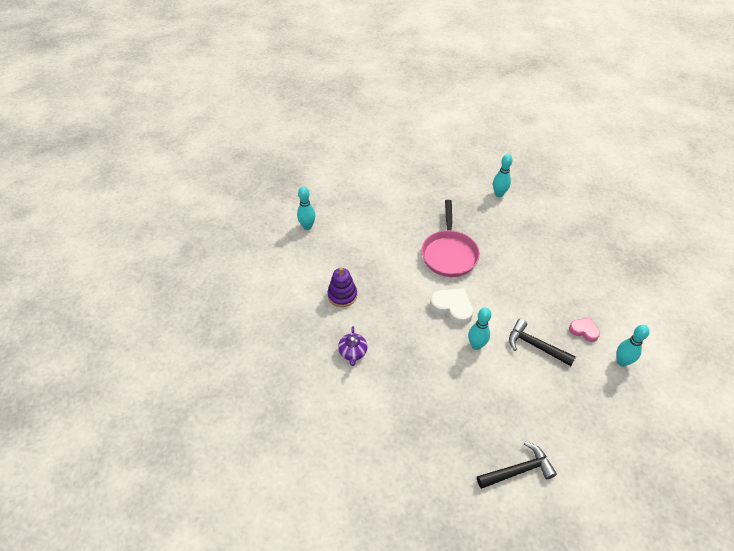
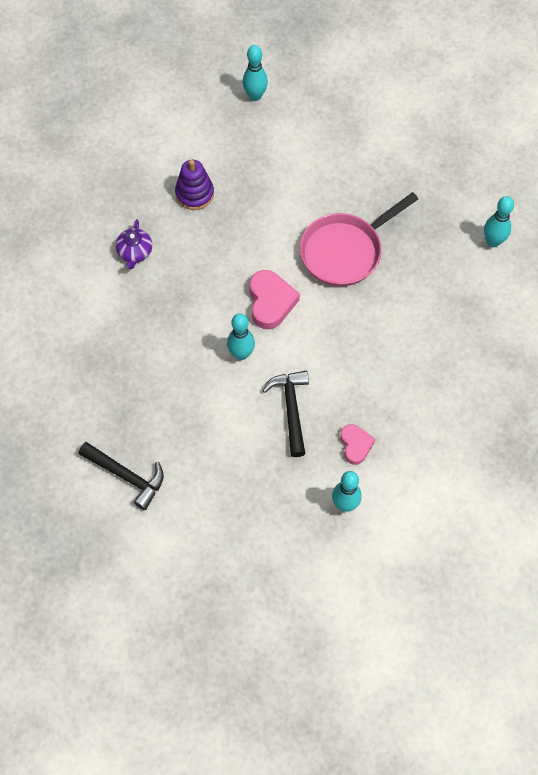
camera: 50 degrees right, 15 degrees up
purple teapot [338,326,368,366] -> purple teapot turned 45 degrees counterclockwise [116,219,152,269]
white heart [430,288,473,325] -> pink heart [249,270,300,329]

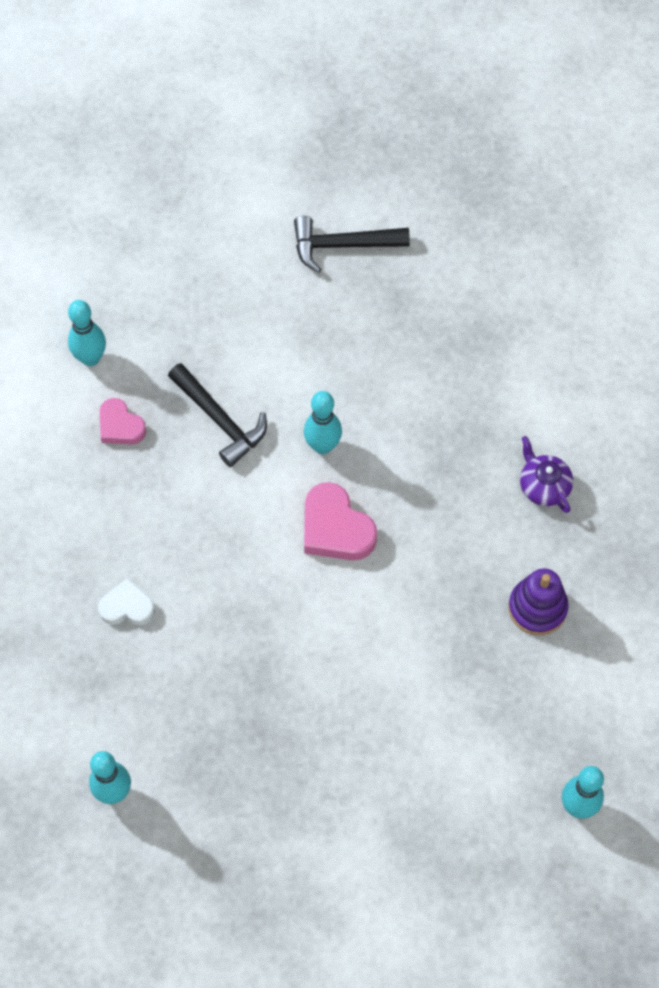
camera: 145 degrees right, 0 degrees up
pink pan [300,192,418,286] -> none
none -> white heart [98,578,155,625]

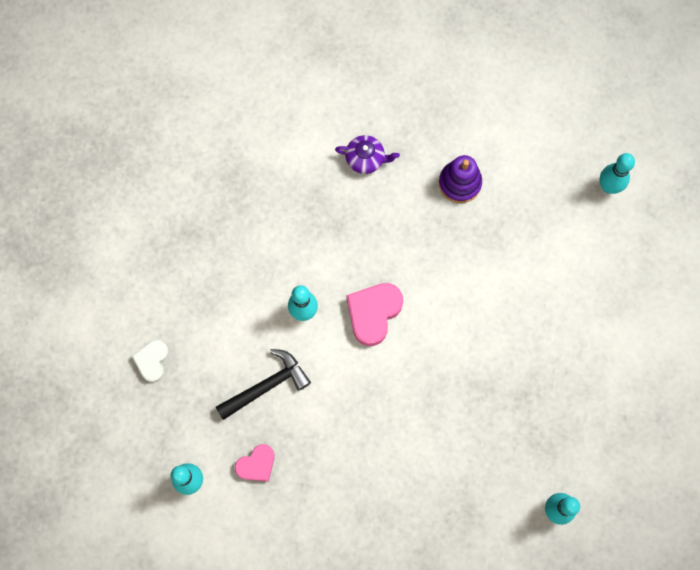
camera: 80 degrees left, 10 degrees up
white heart [98,578,155,625] -> white heart moved to [132,340,169,382]
black hammer [294,216,410,273] -> none
pink heart [304,482,377,560] -> pink heart turned 150 degrees clockwise [347,283,403,346]
purple teapot [520,436,573,513] -> purple teapot turned 150 degrees counterclockwise [335,135,400,174]

